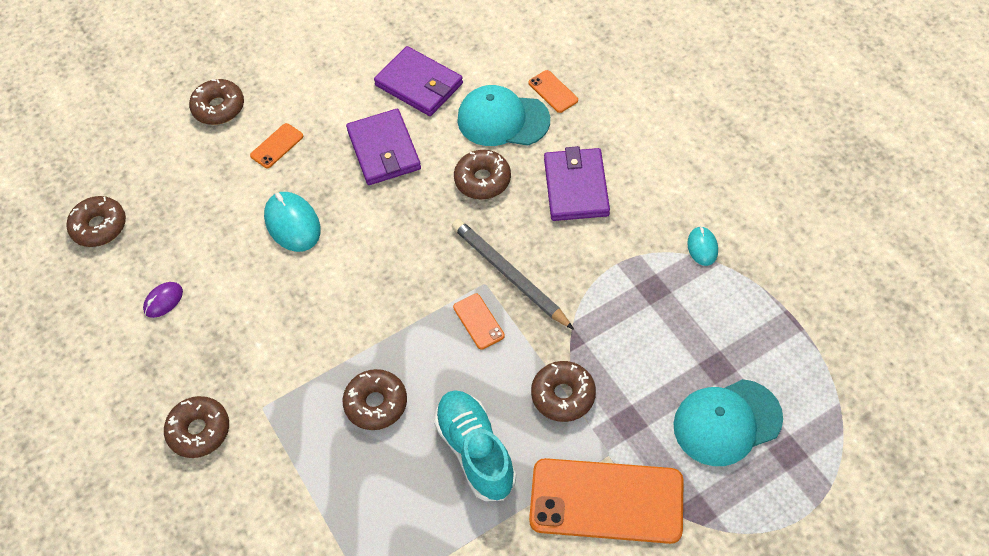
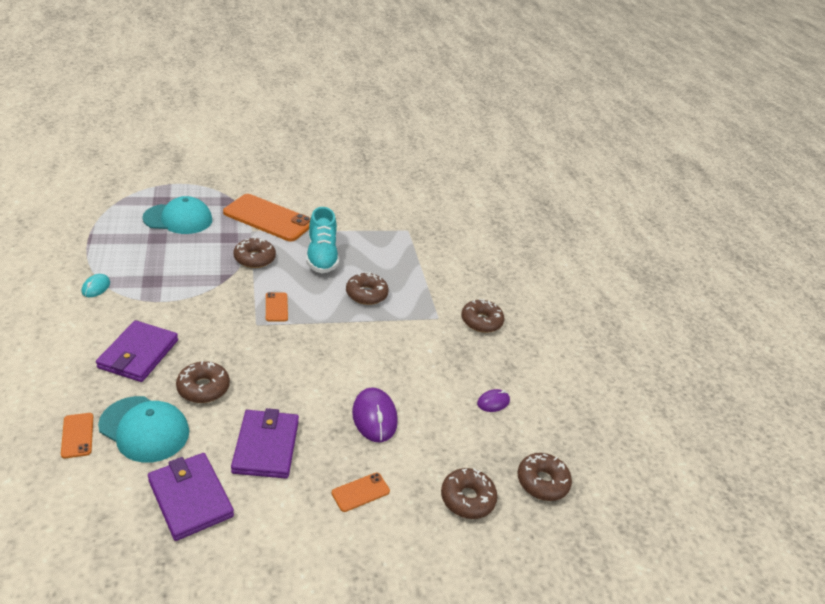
camera: 170 degrees left, 20 degrees down
brown donut [189,79,244,125] -> brown donut moved to [441,468,497,519]
turquoise mouse [264,192,321,252] -> purple mouse [352,387,398,442]
grey pencil [452,219,574,330] -> none

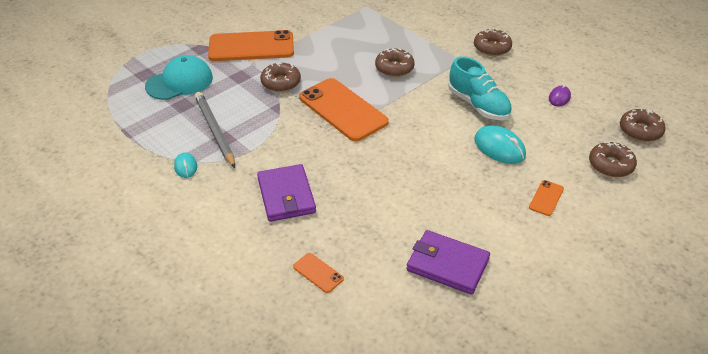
camera: 25 degrees left, 5 degrees up
turquoise cap [98,396,189,463] -> none
brown donut [176,361,230,403] -> none
purple wallet [231,408,299,479] -> none
orange phone [266,292,288,321] -> orange phone [299,78,389,141], size x2.31
turquoise shoe [306,207,339,273] -> turquoise shoe moved to [448,57,512,120]
purple mouse [352,387,398,442] -> turquoise mouse [474,125,526,164]
none -> grey pencil [195,92,235,168]

